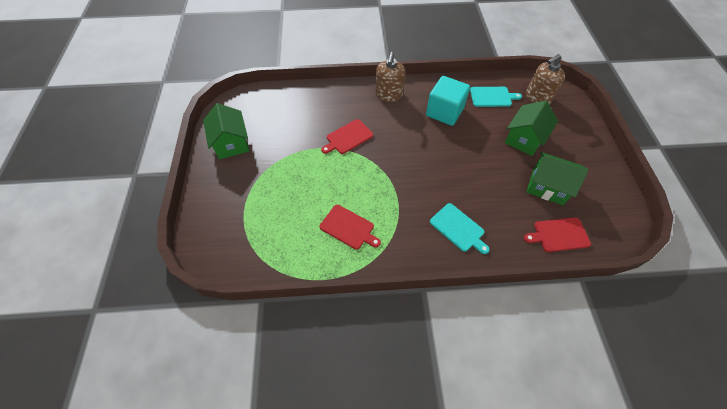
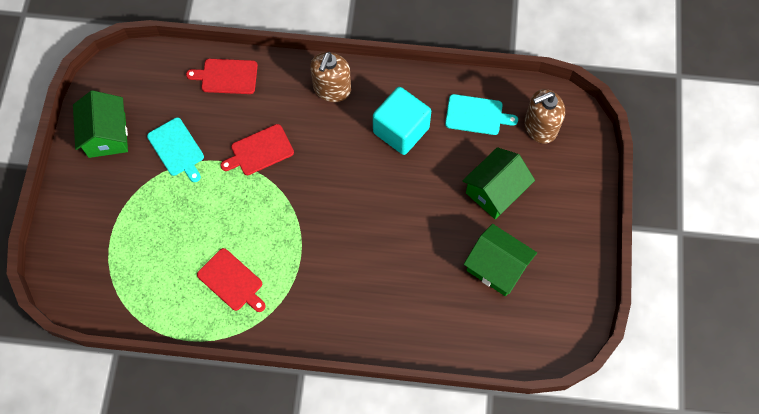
camera: 10 degrees right, 10 degrees up
turquoise cutting board [430,203,490,254] -> turquoise cutting board moved to [147,118,204,182]
red cutting board [524,217,591,252] -> red cutting board moved to [186,59,258,94]

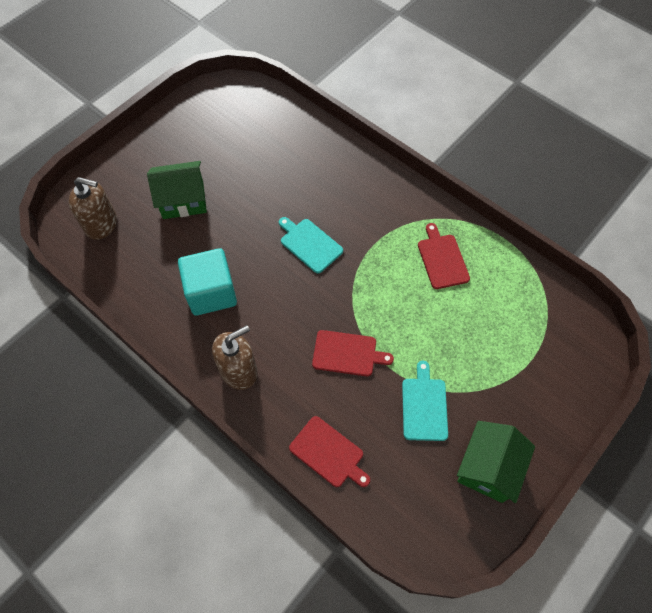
camera: 145 degrees left, 5 degrees down
turquoise cutting board [445,94,518,135] -> turquoise cutting board moved to [279,217,343,273]
green house [464,224,537,296] -> none

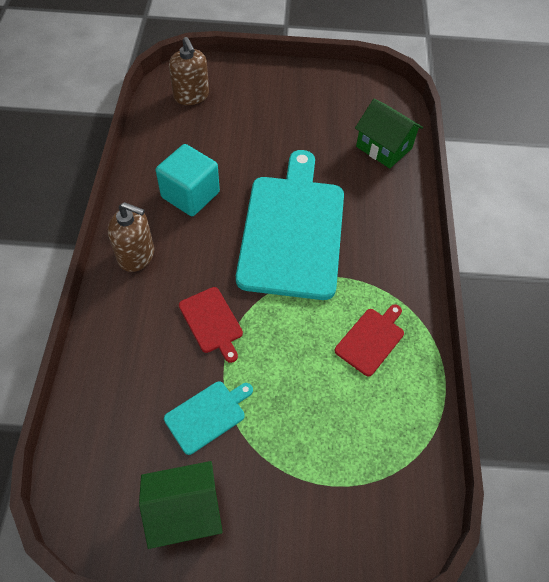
camera: 50 degrees right, 5 degrees down
green house [147,161,207,219] -> green house moved to [355,99,423,168]
turquoise cutting board [279,217,343,273] -> turquoise cutting board [236,150,344,300], size x2.37
red cutting board [289,416,370,487] -> none

